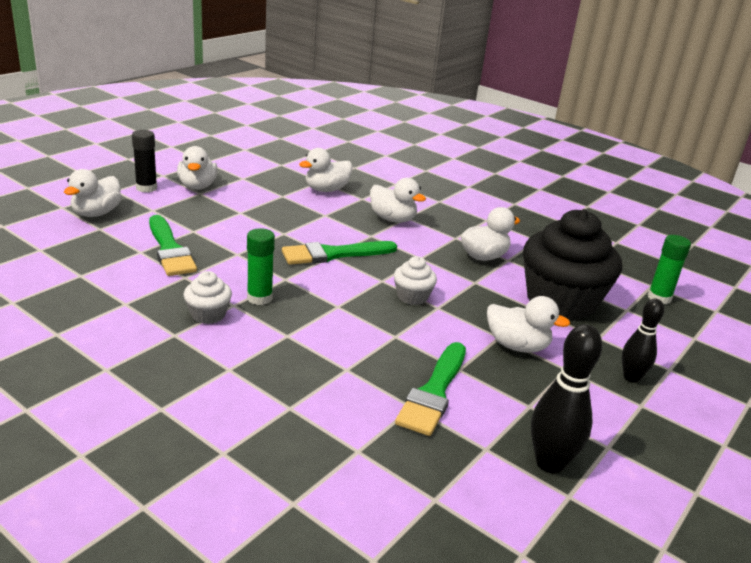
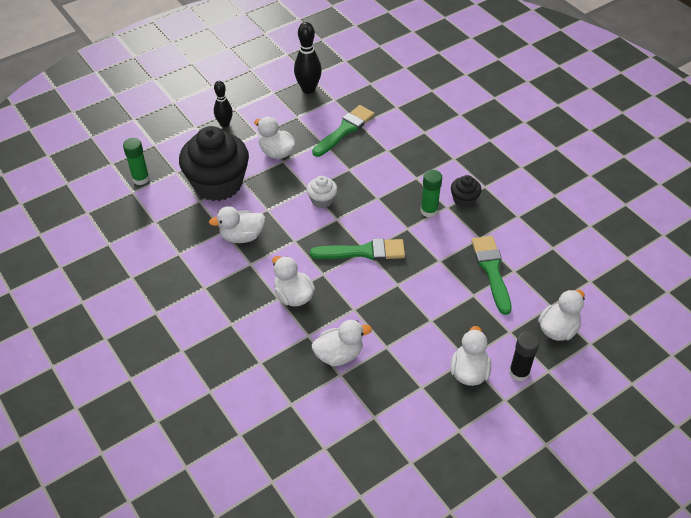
camera: 160 degrees left, 20 degrees up
white cupcake [184,271,232,324] -> black cupcake [451,175,482,208]

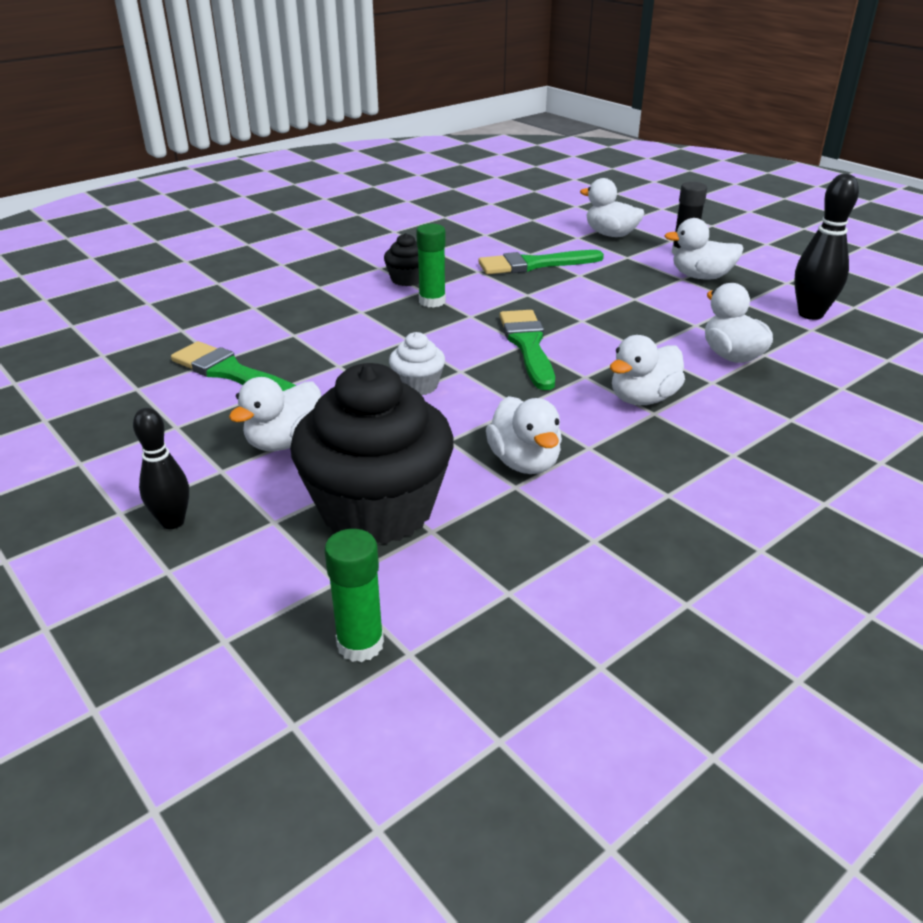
camera: 95 degrees left, 15 degrees down
black bowling pin [294,22,322,94] -> black bowling pin moved to [794,174,859,320]

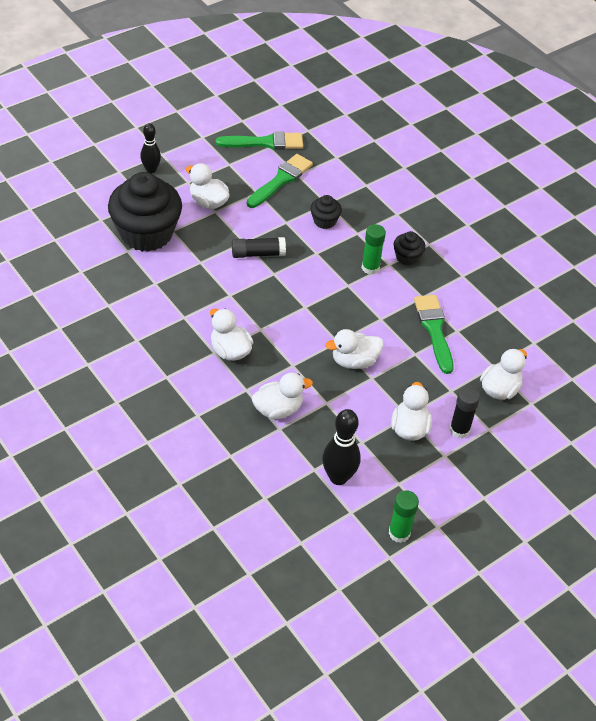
camera: 90 degrees right, 15 degrees up
green glue stick [324,529,384,662] -> green glue stick moved to [389,490,419,543]
white cupcake [389,332,445,395] -> black glue stick [232,237,286,258]
white duck [486,396,562,474] -> white duck moved to [325,329,383,369]
green brush [500,310,555,390] -> green brush moved to [216,131,303,150]
none -> black cupcake [310,195,342,229]

